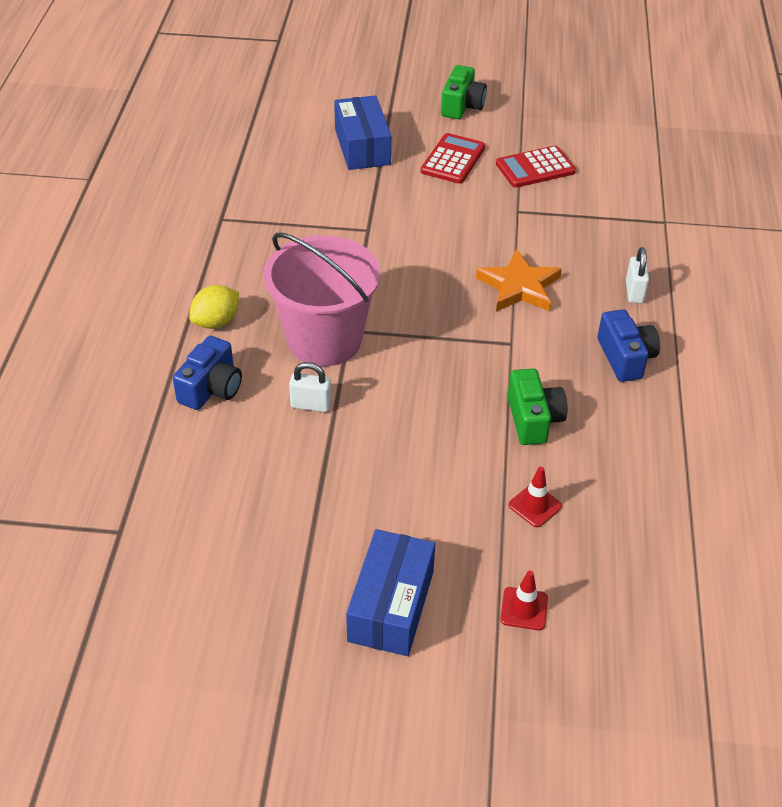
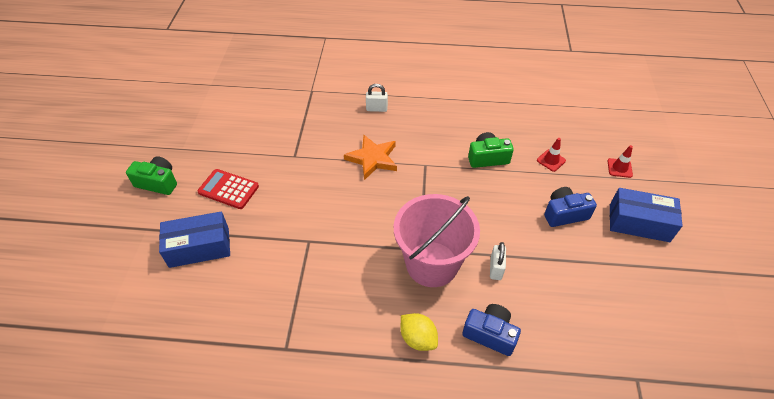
camera: 90 degrees left, 5 degrees up
red calculator [496,146,576,188] -> none
blue camera [597,309,660,382] -> blue camera moved to [544,187,597,227]

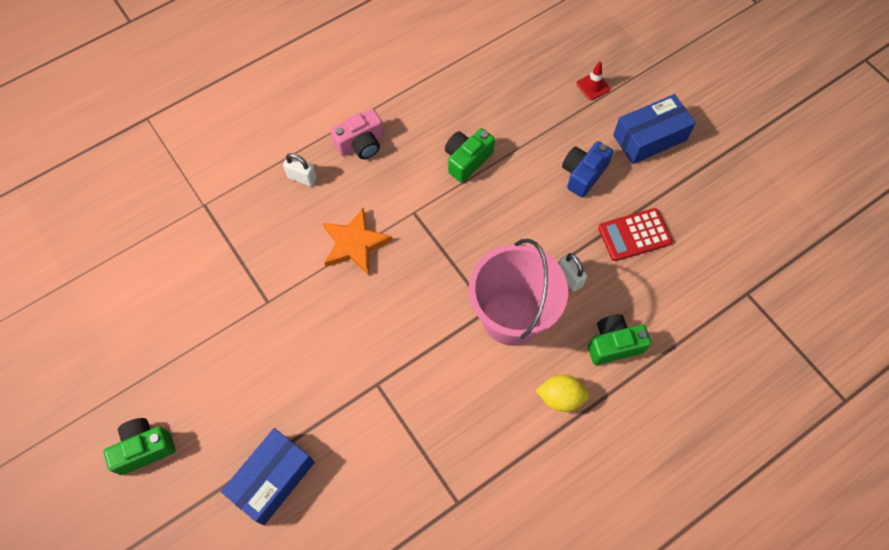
camera: 40 degrees left, 15 degrees up
red calculator [197,169,259,209] -> red calculator moved to [598,208,673,261]
white padlock [366,84,388,112] -> white padlock turned 60 degrees clockwise [283,153,317,186]
blue camera [462,304,521,356] -> green camera [588,314,651,365]
red traffic cone [537,138,566,172] -> none
none -> pink camera [330,109,384,159]

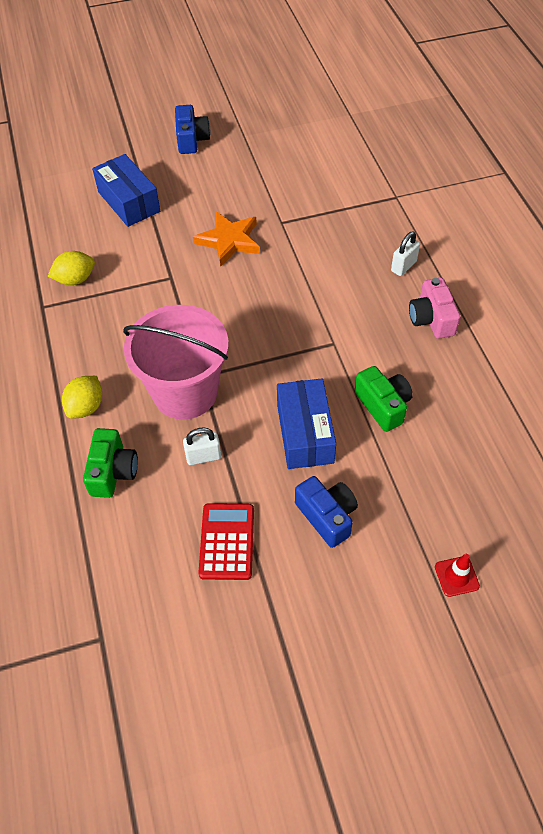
camera: 110 degrees right, 10 degrees down
green camera [104,418,175,475] -> blue camera [175,105,210,154]
orange star [323,208,392,275] -> orange star moved to [193,211,260,267]
blue box [613,94,696,164] -> blue box moved to [277,379,336,469]
none -> yellow lemon [48,251,95,285]

